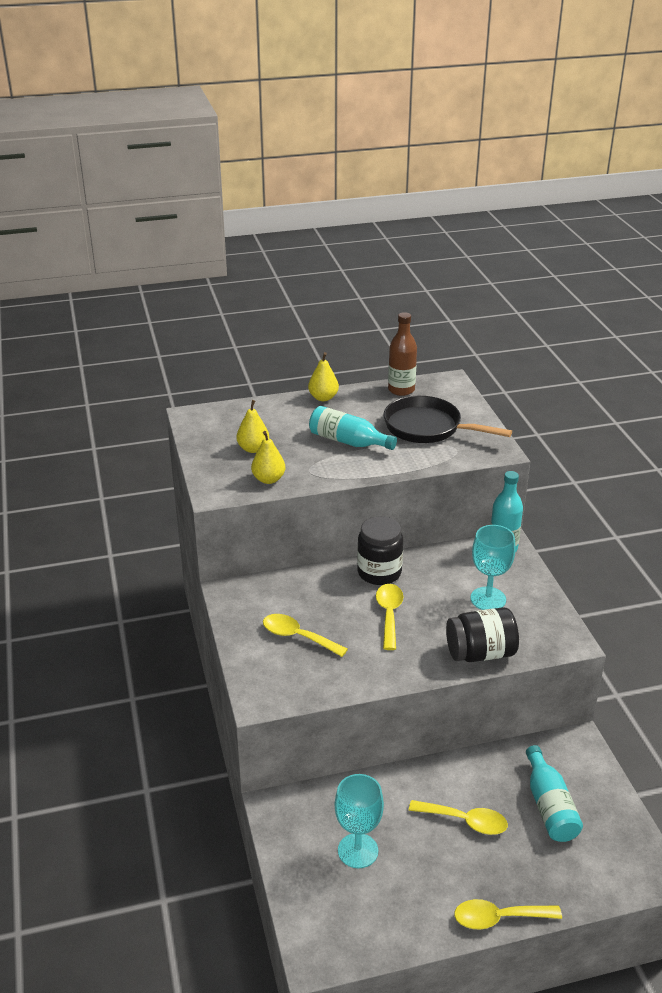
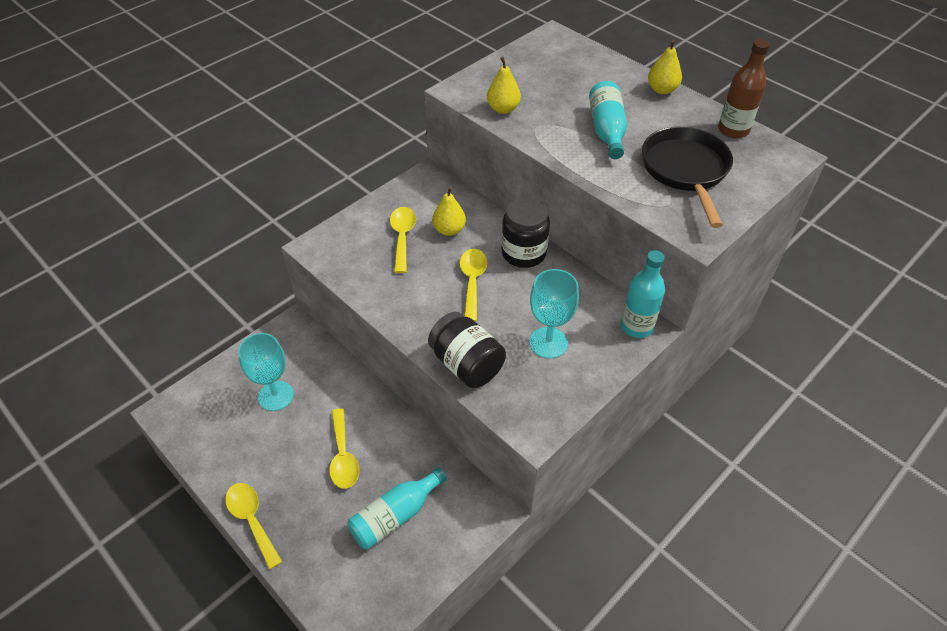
camera: 60 degrees right, 15 degrees up
yellow pear [237,400,269,453] -> yellow pear moved to [432,187,466,236]
yellow spoon [376,584,403,650] -> yellow spoon turned 60 degrees counterclockwise [459,249,487,322]

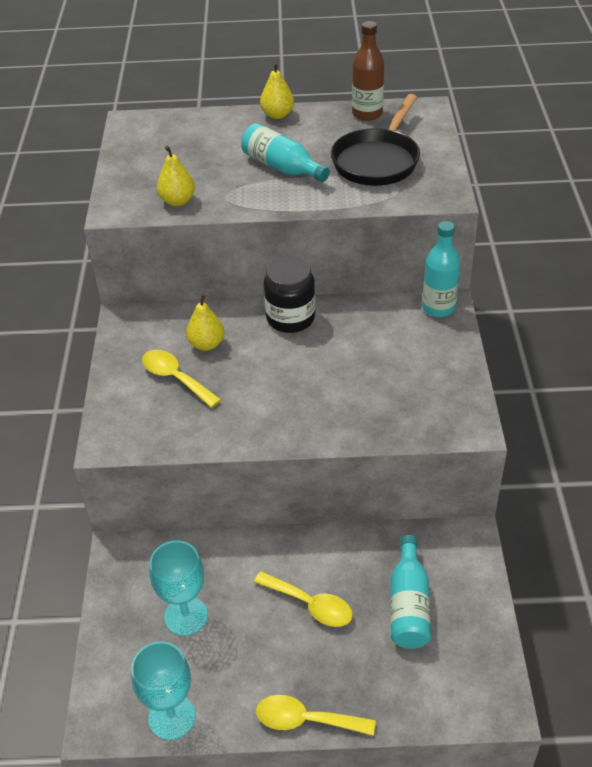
camera: 45 degrees left, 5 degrees down
black jar [428,312,506,388] -> none
yellow spoon [459,249,487,322] -> none
turquoise goblet [529,269,579,359] -> turquoise goblet moved to [131,641,196,740]
black pan [642,127,733,228] -> black pan turned 105 degrees counterclockwise [331,94,420,186]

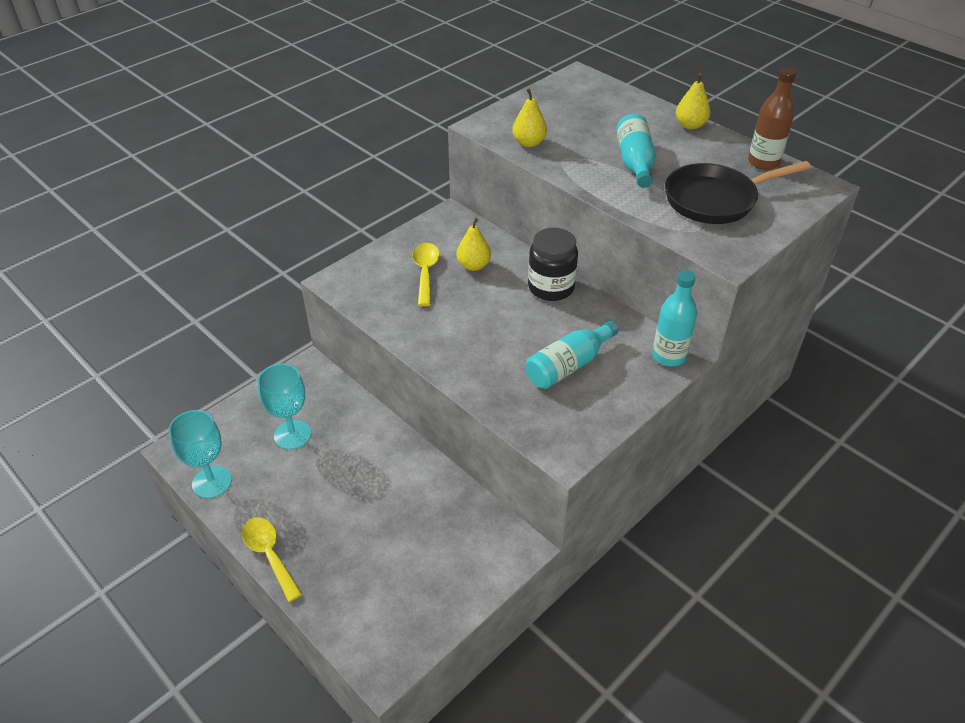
camera: 45 degrees right, 0 degrees up
yellow spoon [254,571,353,627] -> none
turquoise bottle [390,535,431,649] -> turquoise bottle moved to [526,320,619,389]

